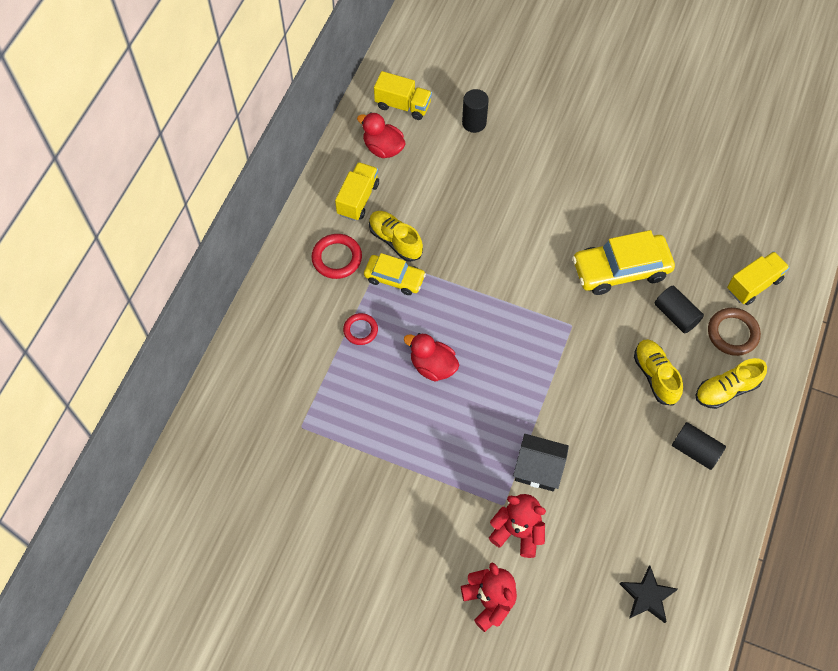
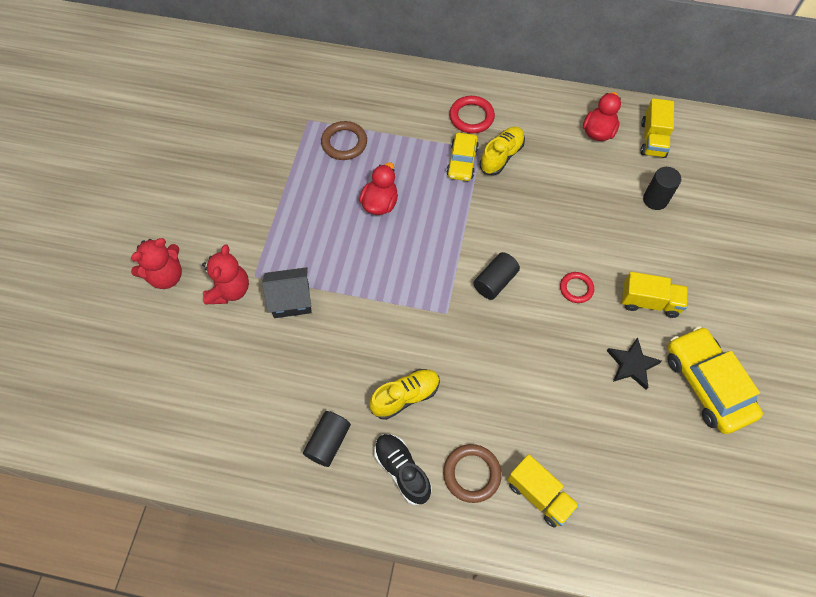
camera: 80 degrees right, 0 degrees up
yellow truck [335,162,379,221] -> yellow truck moved to [622,272,688,318]
red ring [343,313,378,345] -> red ring moved to [560,272,594,303]
black house [513,434,569,492] -> black house turned 75 degrees clockwise [262,267,312,318]
yellow car [572,230,675,295] -> yellow car moved to [667,326,763,434]
black star [620,565,678,623] -> black star moved to [607,337,662,390]
black cylinder [654,286,704,334] -> black cylinder moved to [473,252,520,300]
yellow shoe [696,358,767,409] -> black shoe [374,434,431,505]
none -> brown ring [321,121,367,160]

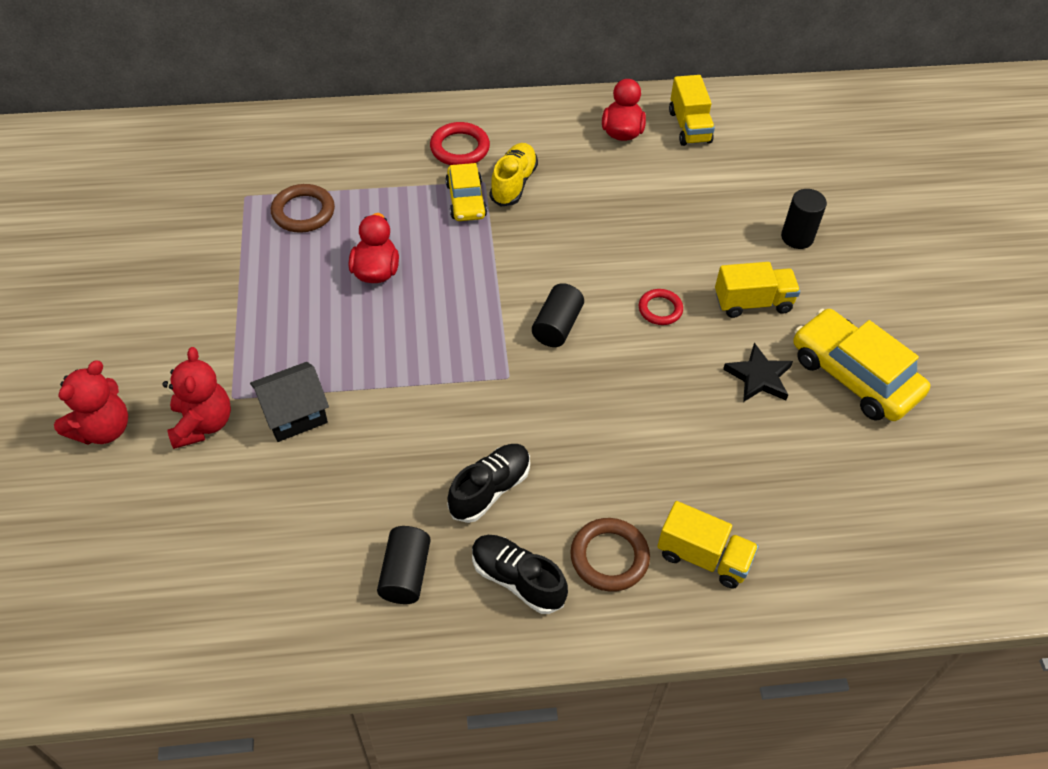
camera: 20 degrees left, 10 degrees down
yellow shoe [369,369,440,420] -> black shoe [447,444,530,523]
black cylinder [643,167,681,210] -> black cylinder moved to [781,189,827,249]

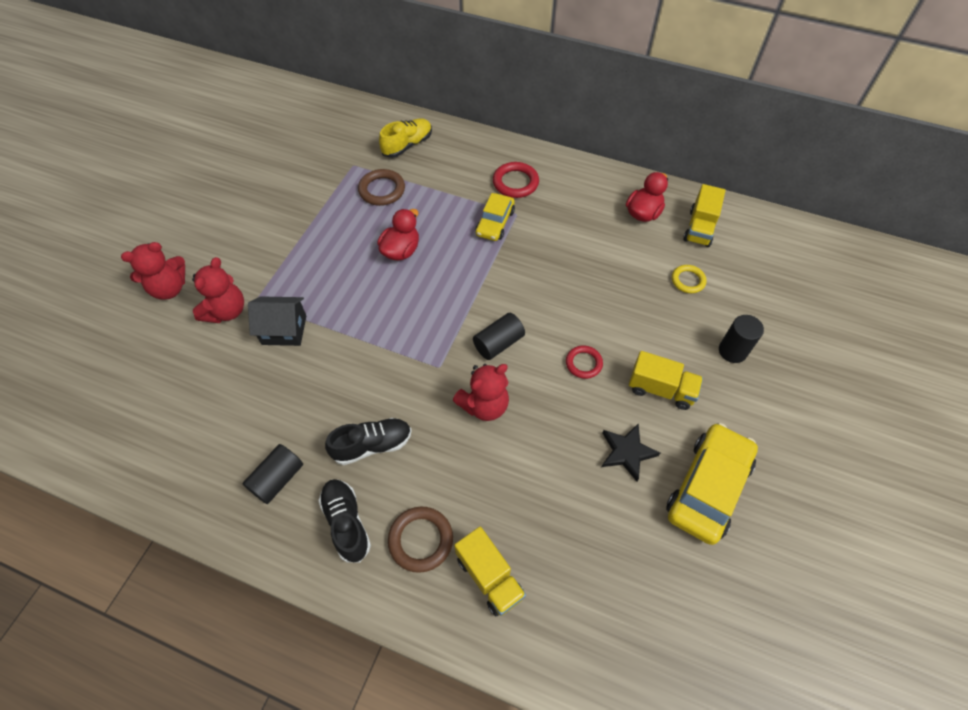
camera: 30 degrees right, 5 degrees up
yellow shoe [490,143,538,207] -> yellow shoe moved to [379,118,432,158]
yellow car [793,309,930,421] -> yellow car turned 45 degrees clockwise [666,423,758,545]
none -> red teddy bear [453,364,509,421]
none -> yellow ring [672,265,707,293]

